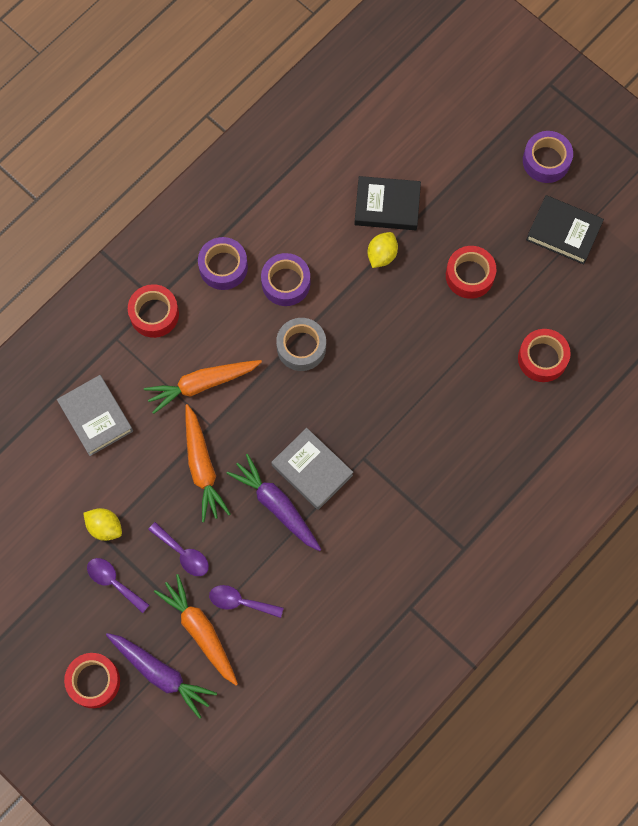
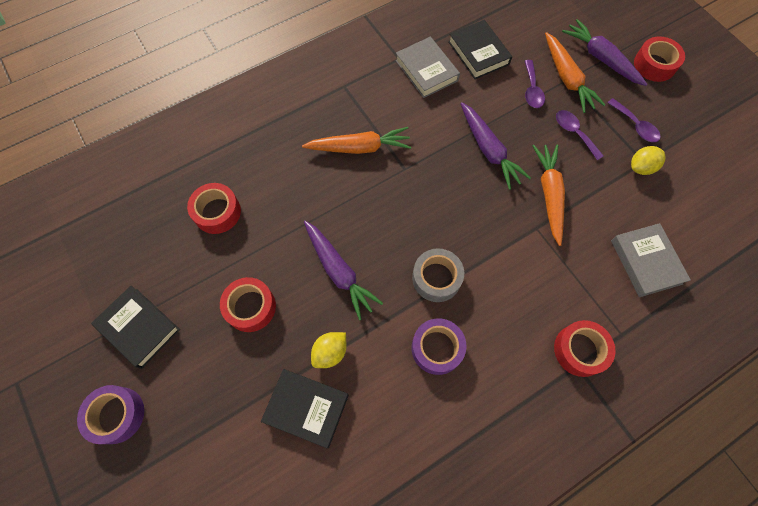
camera: 165 degrees left, 5 degrees down
yellow lemon [83,508,122,541] -> yellow lemon turned 75 degrees counterclockwise [631,146,666,175]
orange carrot [144,360,262,414] -> orange carrot moved to [302,127,411,154]
purple tape [198,237,248,290] -> none
purple spoon [209,585,284,618] -> purple spoon turned 60 degrees clockwise [525,60,545,108]
grey book [271,428,353,510] -> grey book moved to [395,37,460,98]
none -> purple carrot [304,221,383,320]
none -> black book [448,20,512,79]

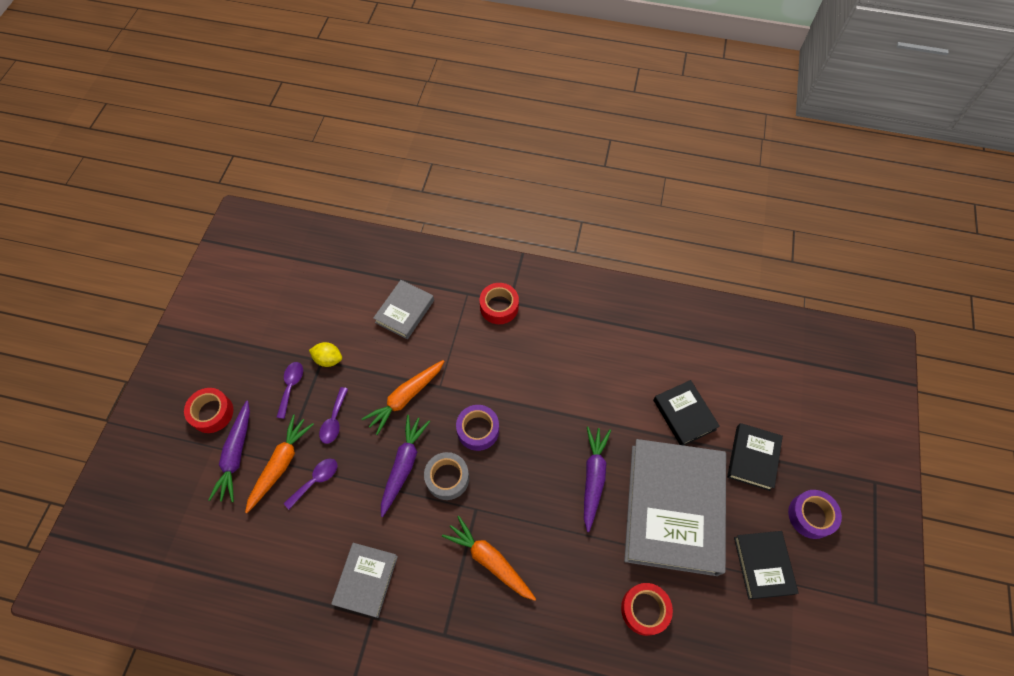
camera: 135 degrees left, 5 degrees down
red tape [220,277,276,332] -> grey book [624,439,726,576]
yellow lemon [311,332,347,368] -> none
grey tape [412,248,464,302] -> grey tape moved to [424,452,469,500]
purple tape [412,318,467,375] -> purple tape moved to [456,405,499,451]
black book [448,20,512,79] -> black book moved to [727,423,783,491]

